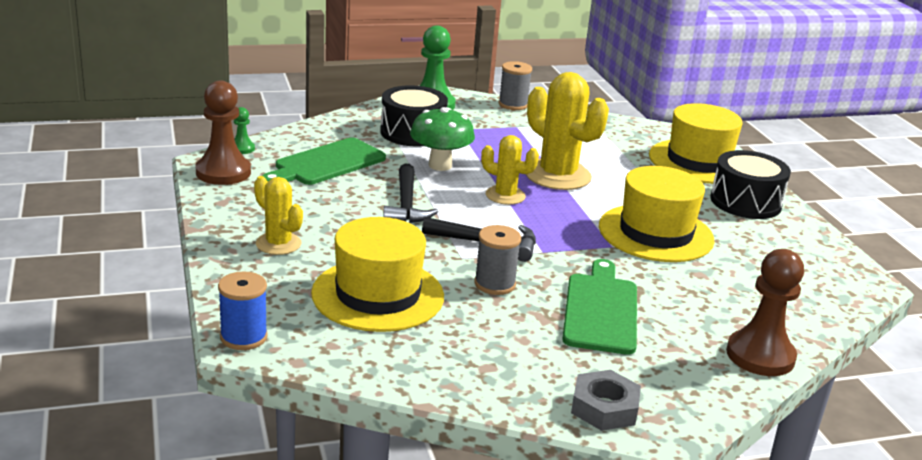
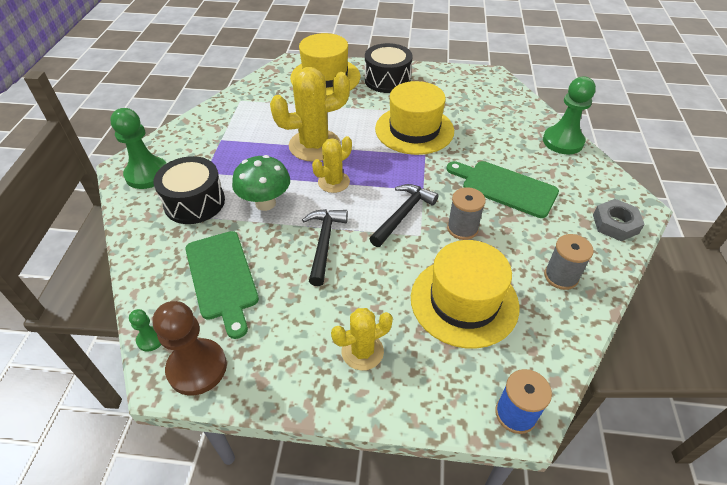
camera: 65 degrees left, 20 degrees up
black hammer [383,164,438,223] -> black hammer turned 105 degrees counterclockwise [302,209,348,286]
grey spool [499,61,532,110] -> grey spool moved to [544,234,594,290]
brown pawn [726,249,804,376] -> green pawn [543,76,596,154]

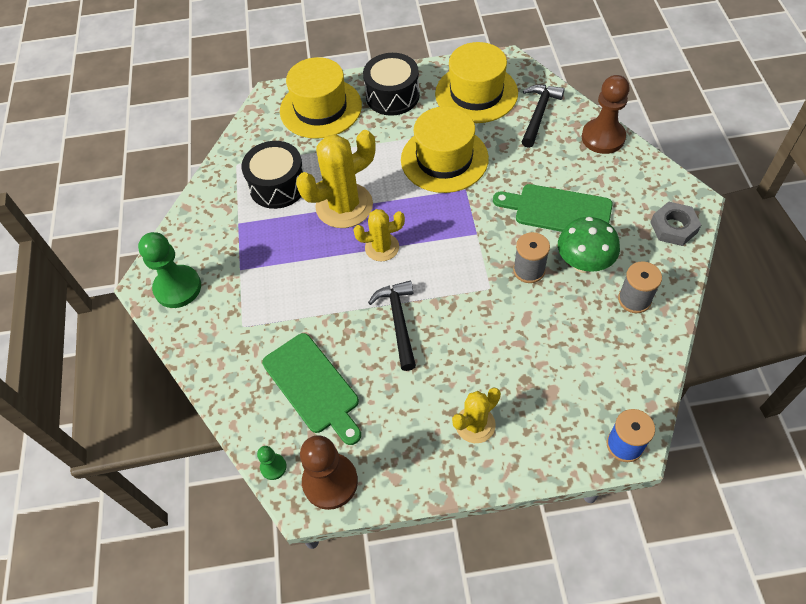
camera: 10 degrees left, 10 degrees up
black drum [153,156,225,224] -> black drum moved to [241,141,304,209]
green mushroom [232,155,290,211] -> green mushroom moved to [558,217,620,273]
yellow cactus [312,136,352,193] -> yellow cactus turned 45 degrees clockwise [353,209,405,261]
black hammer [369,184,439,247] -> black hammer moved to [522,85,565,148]
yellow hat [411,240,519,349] -> yellow hat moved to [435,42,518,123]
green pawn [543,76,596,154] -> brown pawn [582,75,630,154]

